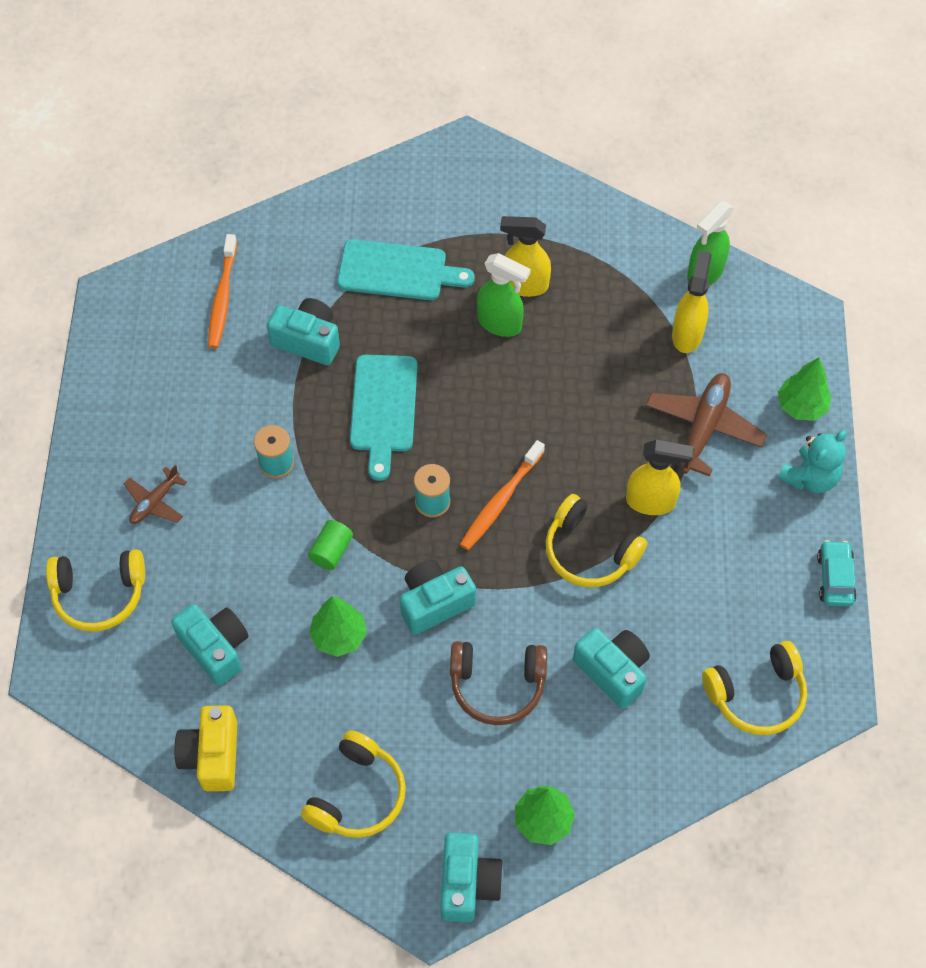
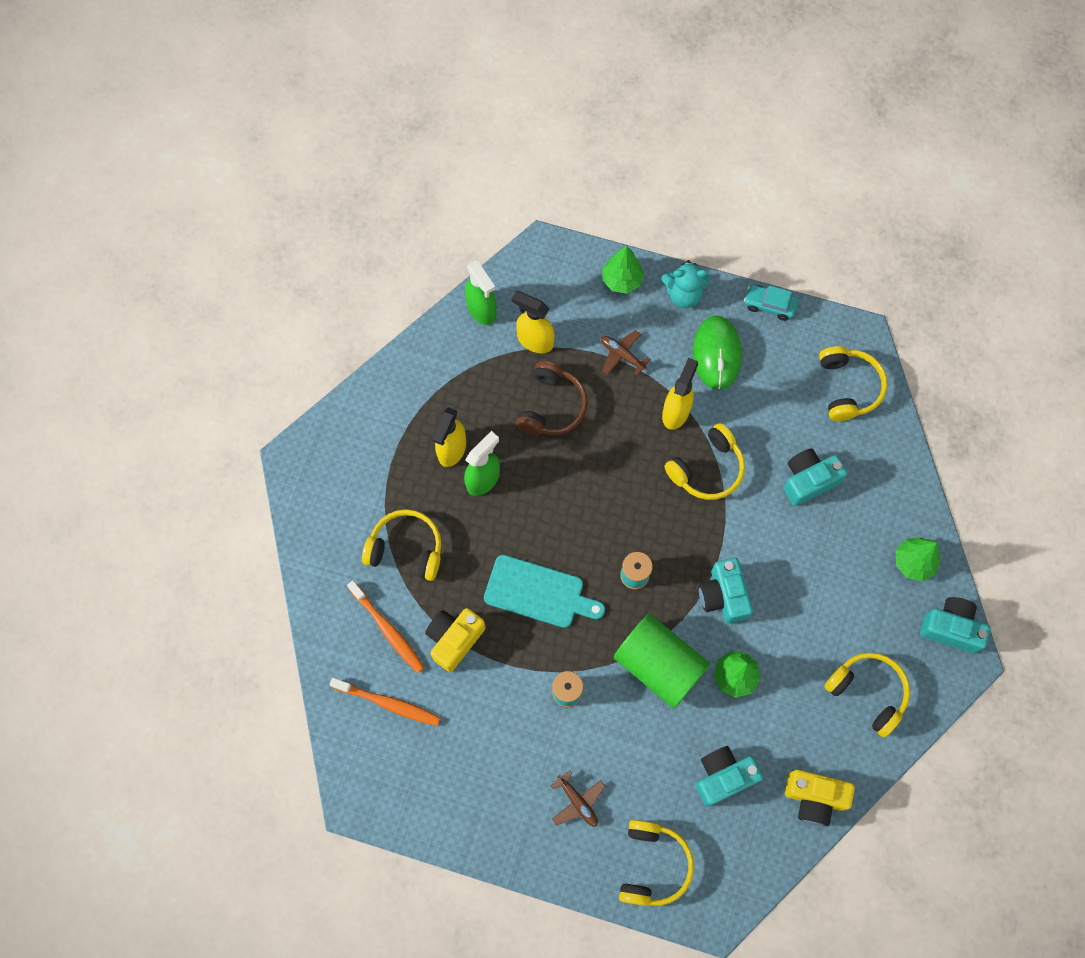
camera: 75 degrees left, 10 degrees up
turquoise camera [267,298,340,365] -> yellow camera [425,608,486,672]
green cylinder [308,520,353,570] -> green cylinder [614,614,710,708], size x2.29
turquoise cutting board [337,239,475,300] -> yellow headphones [362,509,441,581]
brown headphones [450,641,547,725] -> brown headphones moved to [516,361,588,436]
orange toothbrush [460,440,545,550] -> orange toothbrush moved to [347,581,425,673]
brown plane [646,373,767,476] -> brown plane [601,330,650,376], size x0.57
turquoise teddy bear [778,430,847,493] -> turquoise teddy bear turned 120 degrees clockwise [661,260,711,308]
none -> green mouse [693,315,742,390]

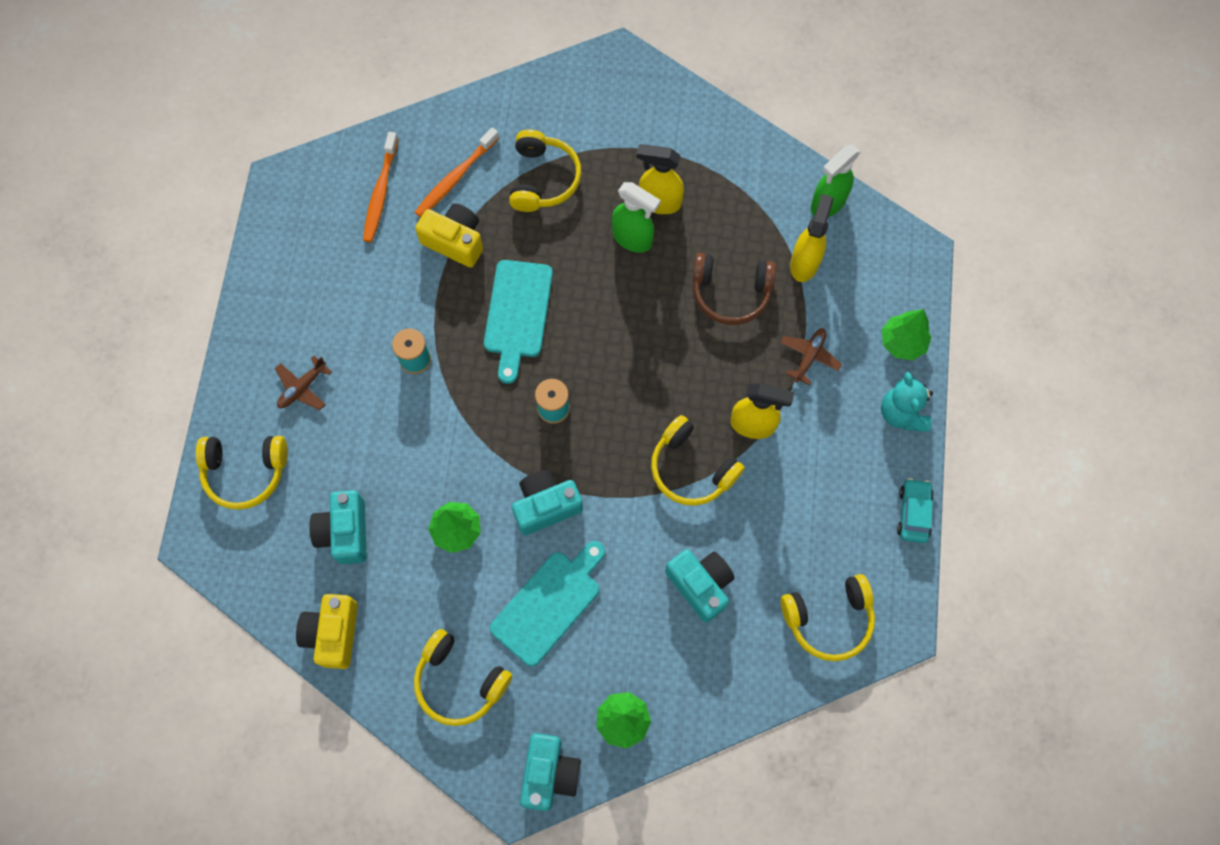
camera: 80 degrees right, 0 degrees up
green cylinder [614,614,710,708] -> none
green mouse [693,315,742,390] -> none
turquoise camera [696,746,763,807] -> turquoise camera turned 150 degrees counterclockwise [309,490,367,565]
yellow headphones [824,653,910,737] -> yellow headphones turned 90 degrees clockwise [414,629,512,726]
none -> turquoise cutting board [490,541,605,667]

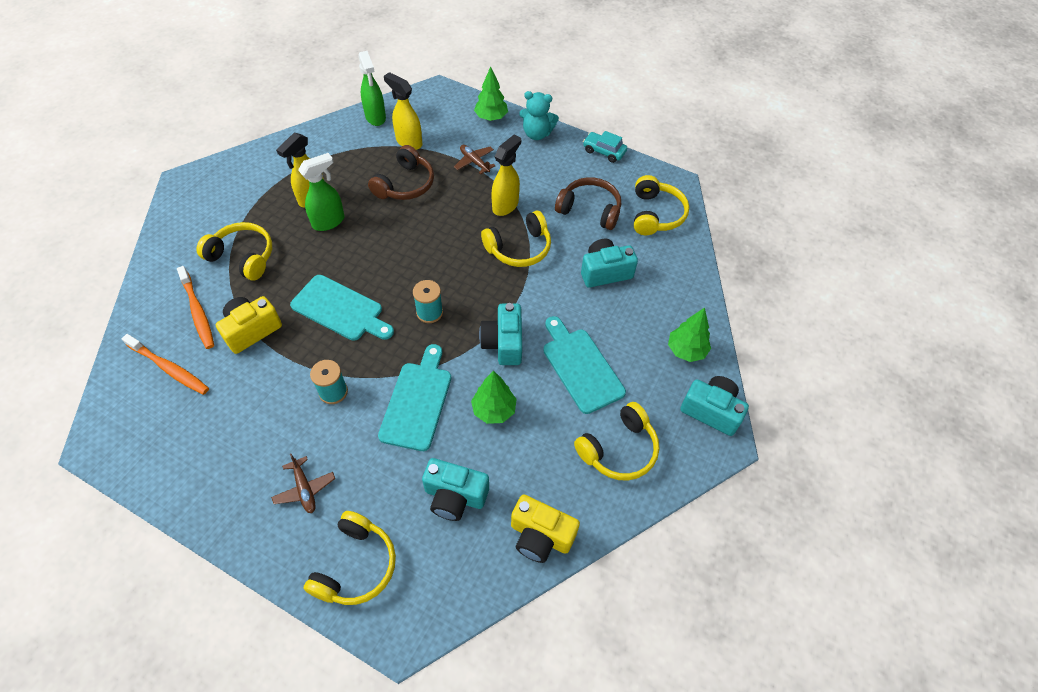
camera: 70 degrees left, 15 degrees down
none -> turquoise cutting board [378,344,451,451]
none -> brown headphones [555,177,621,230]

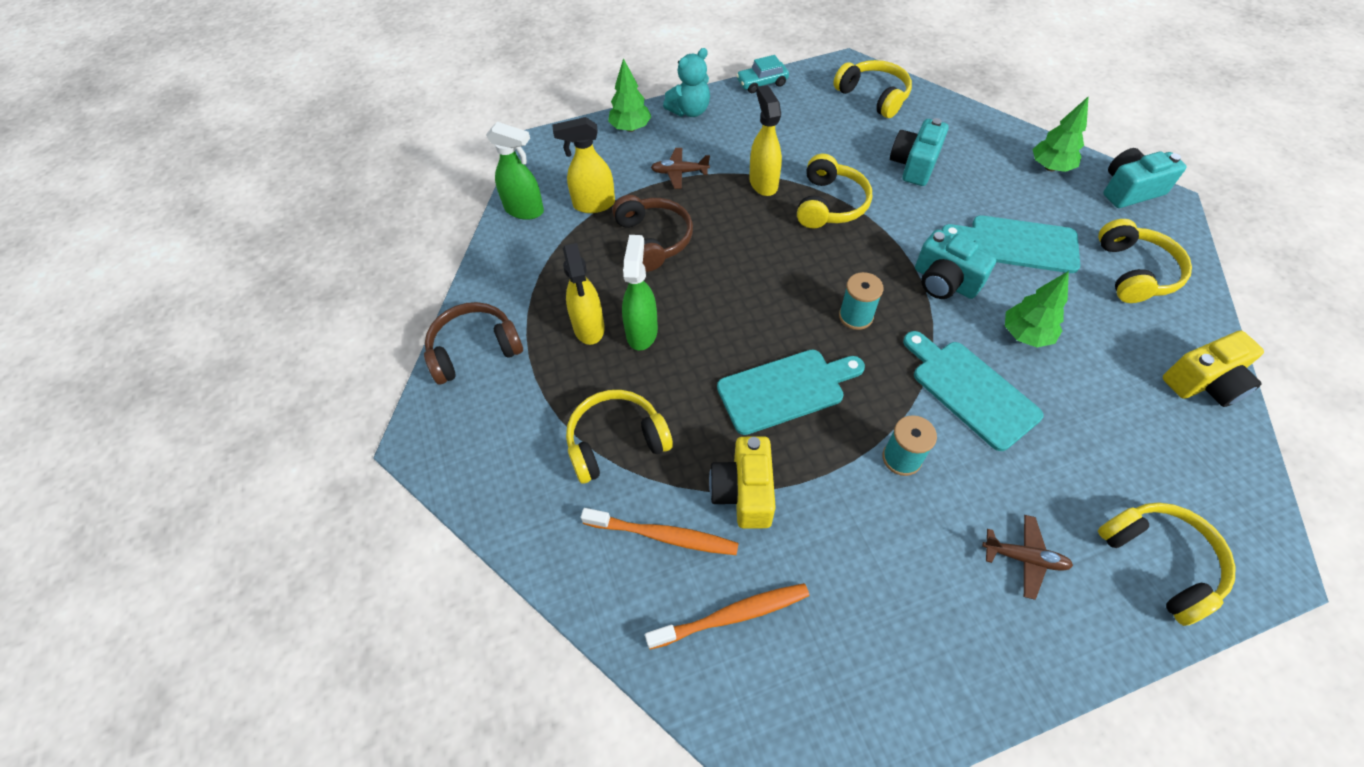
camera: 45 degrees left, 0 degrees up
turquoise camera [422,458,489,521] -> none
brown headphones [555,177,621,230] -> brown headphones moved to [424,302,523,384]

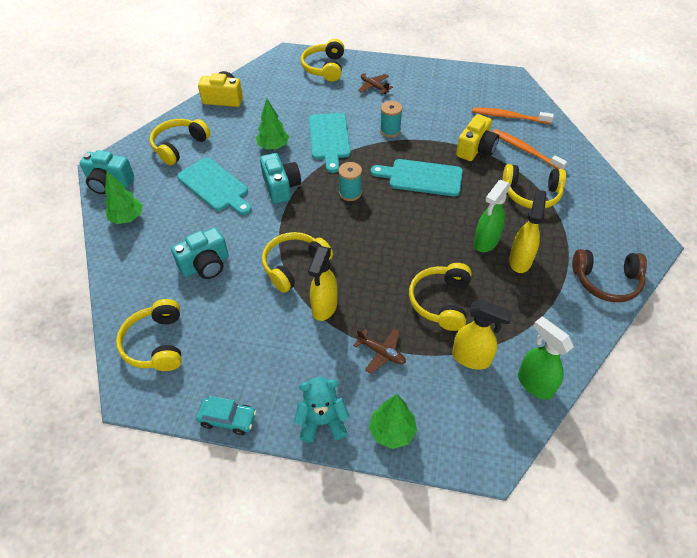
camera: 150 degrees left, 5 degrees down
brown headphones [612,195,693,272] -> yellow headphones [409,263,472,331]

